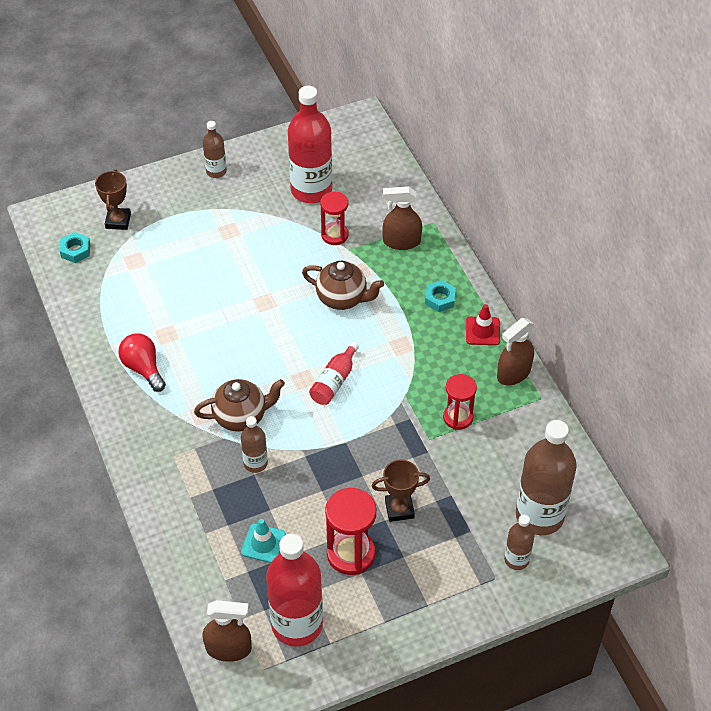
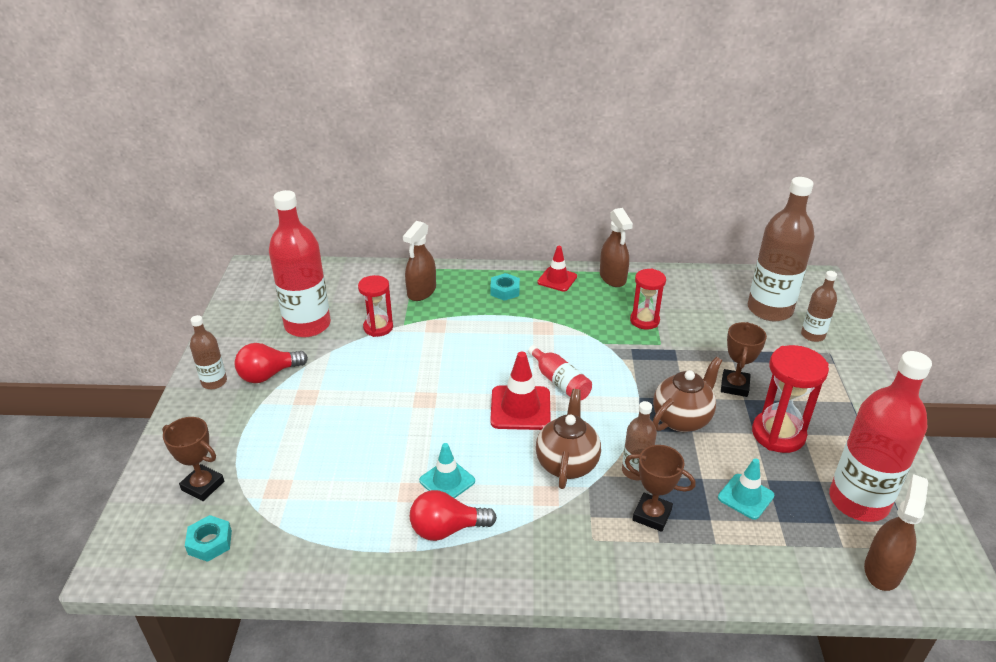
camera: 65 degrees left, 15 degrees down
brown teapot [302,261,384,310] -> brown teapot moved to [653,357,723,432]
none -> red light bulb [235,343,308,383]
none -> turquoise traffic cone [419,443,475,498]
none -> red traffic cone [490,352,551,430]
none -> brown trophy [625,445,696,532]

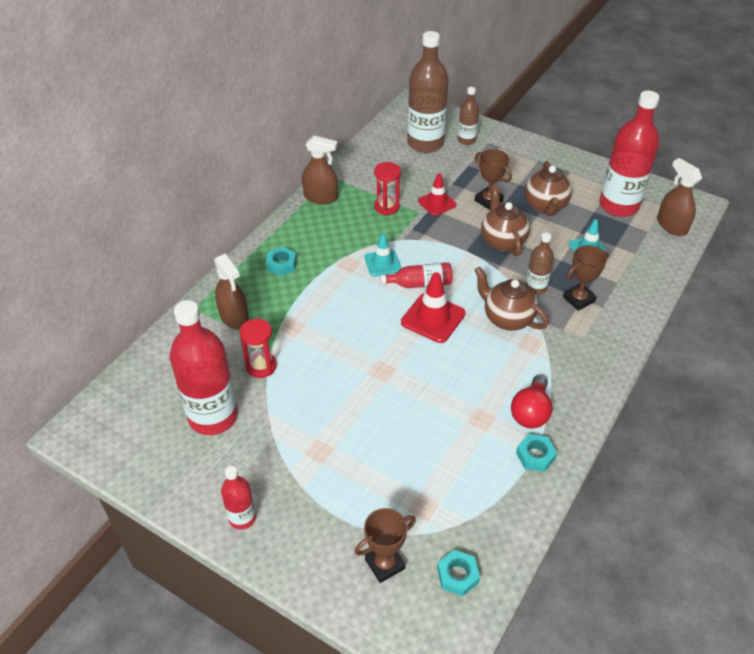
camera: 60 degrees left, 10 degrees up
brown bottle [190,315,227,389] -> red bottle [221,466,256,530]
red light bulb [235,343,308,383] -> none
turquoise traffic cone [419,443,475,498] -> turquoise traffic cone moved to [365,233,401,276]
red traffic cone [537,246,577,292] -> red traffic cone moved to [418,173,457,216]
red hourglass [752,345,829,453] -> brown teapot [525,161,572,216]
none -> turquoise nut [516,434,557,472]

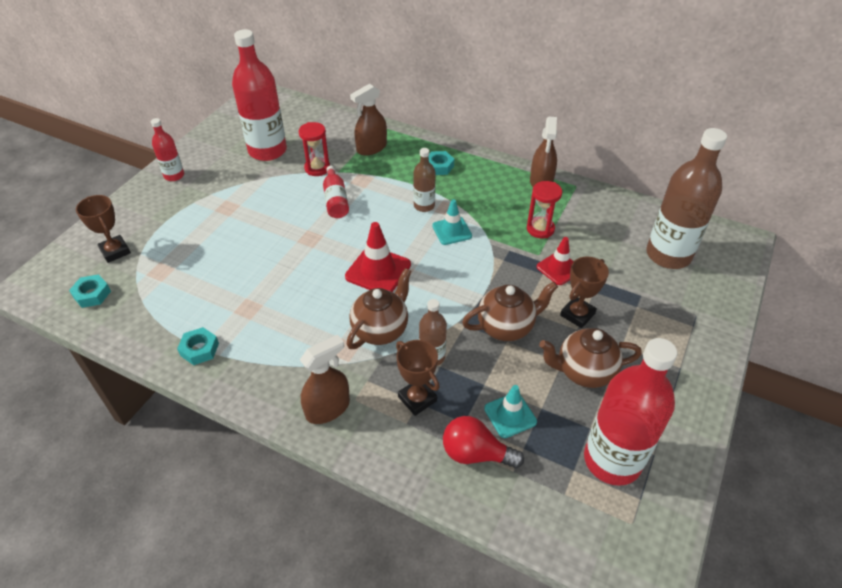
camera: 85 degrees right, 0 degrees up
red bottle [380,263,453,288] -> red bottle moved to [323,166,349,218]
brown bottle [458,87,479,145] -> brown bottle moved to [413,148,436,212]
red light bulb [511,375,552,428] -> red light bulb moved to [443,416,524,468]
brown spray bottle [657,158,702,236] -> brown spray bottle moved to [300,335,350,424]

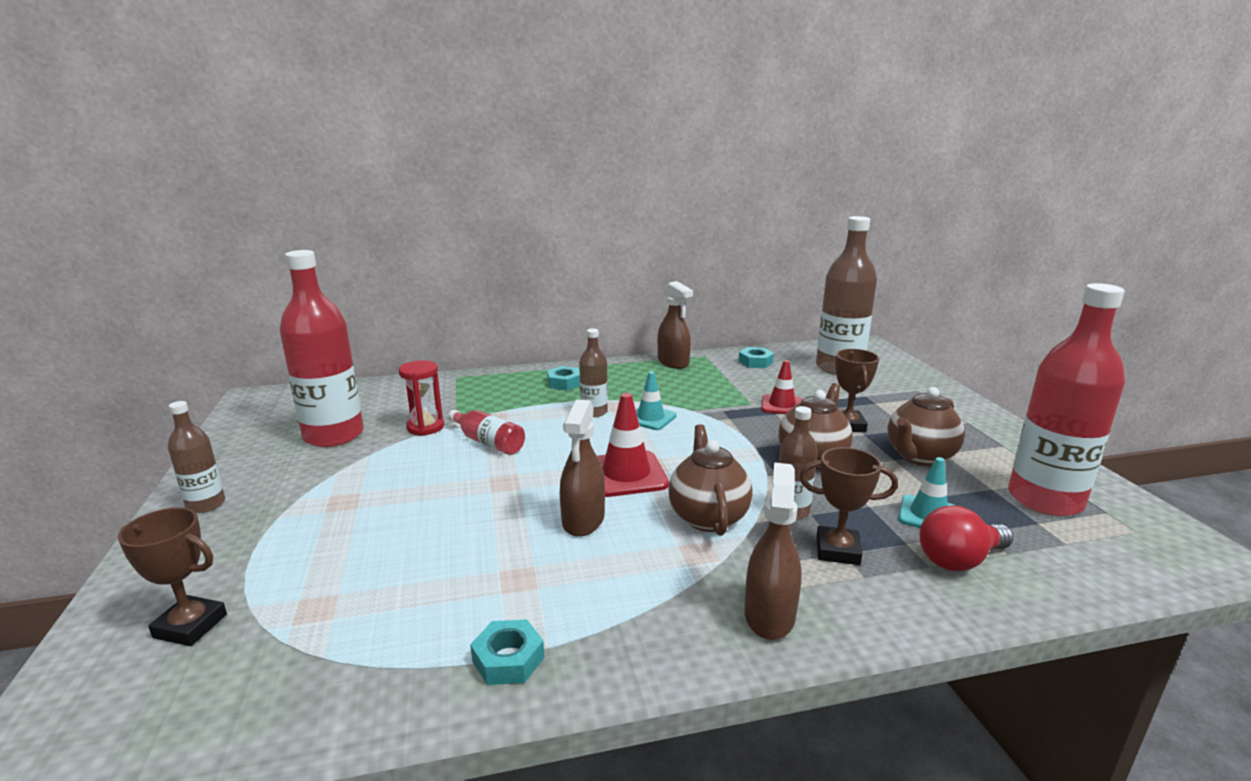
camera: 40 degrees left, 25 degrees down
turquoise nut [69,274,111,308] -> turquoise nut moved to [739,347,774,368]
red bottle [151,118,184,181] -> brown bottle [168,401,225,513]
brown spray bottle [350,84,387,156] -> brown spray bottle moved to [560,399,605,537]
red hourglass [527,181,562,238] -> none

